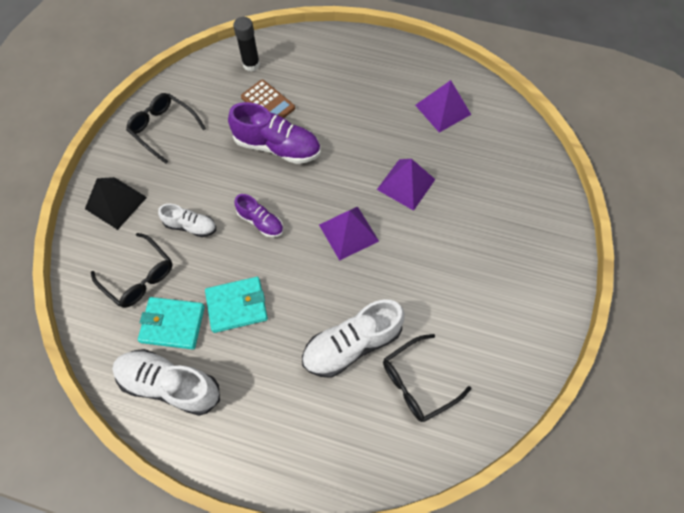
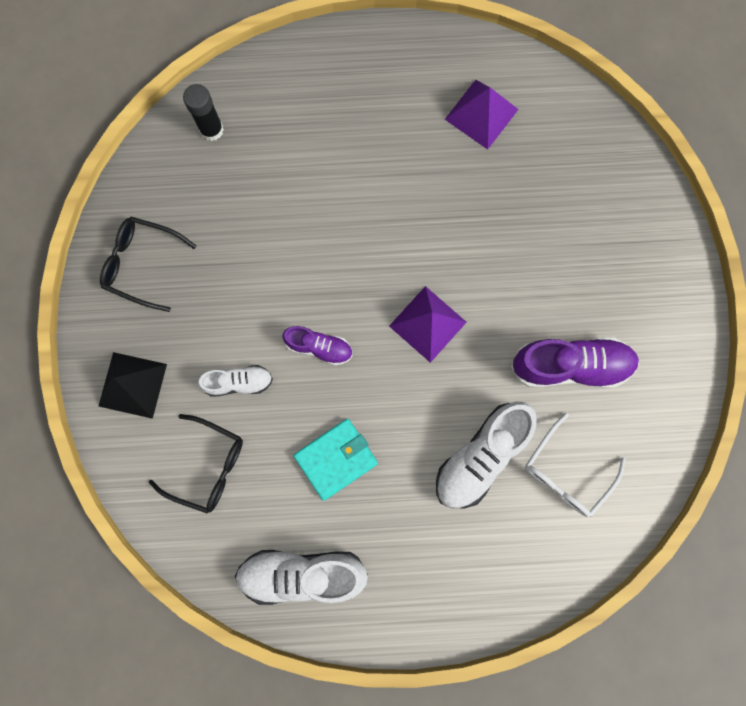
camera: 20 degrees left, 15 degrees up
turquoise wallet [138,297,205,350] -> none
purple shoe [228,102,320,164] -> purple shoe moved to [511,337,639,388]
brown calculator [241,80,295,118] -> none
purple pyramid [377,159,436,211] -> none
black glasses [383,334,471,422] -> white glasses [525,413,626,517]

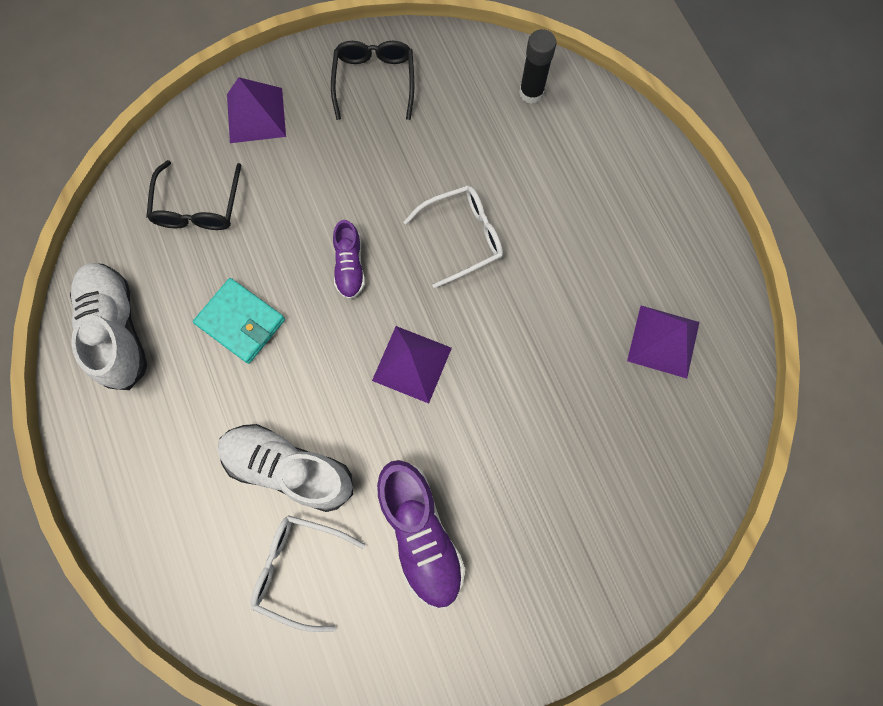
camera: 70 degrees right, 5 degrees down
black pyramid [99,352,167,419] -> purple pyramid [227,77,286,143]
white shoe [198,365,273,397] -> none
none -> white glasses [404,185,503,288]

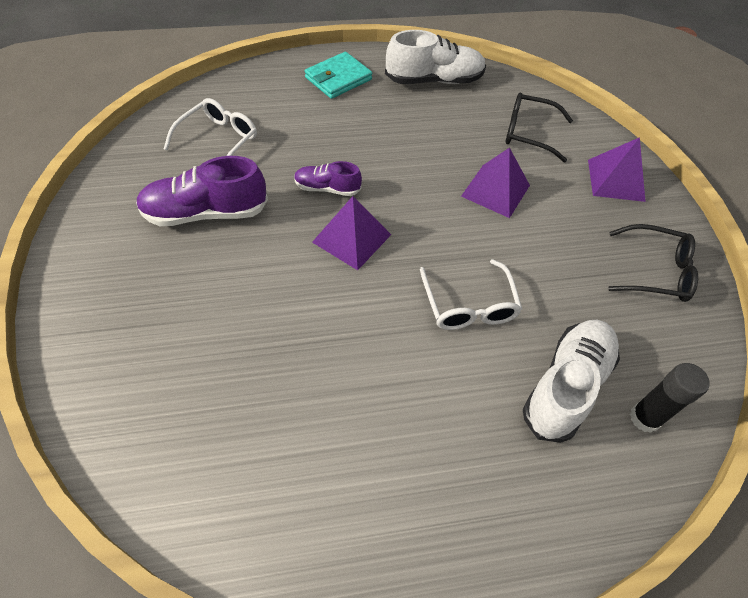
camera: 100 degrees right, 20 degrees down
turquoise wallet [193,278,285,364] -> turquoise wallet moved to [305,52,372,99]
white shoe [217,424,353,512] -> white shoe moved to [523,320,620,443]
purple shoe [333,220,365,300] -> purple shoe moved to [294,161,362,196]
purple pyramid [627,306,699,378] -> purple pyramid moved to [461,147,530,218]

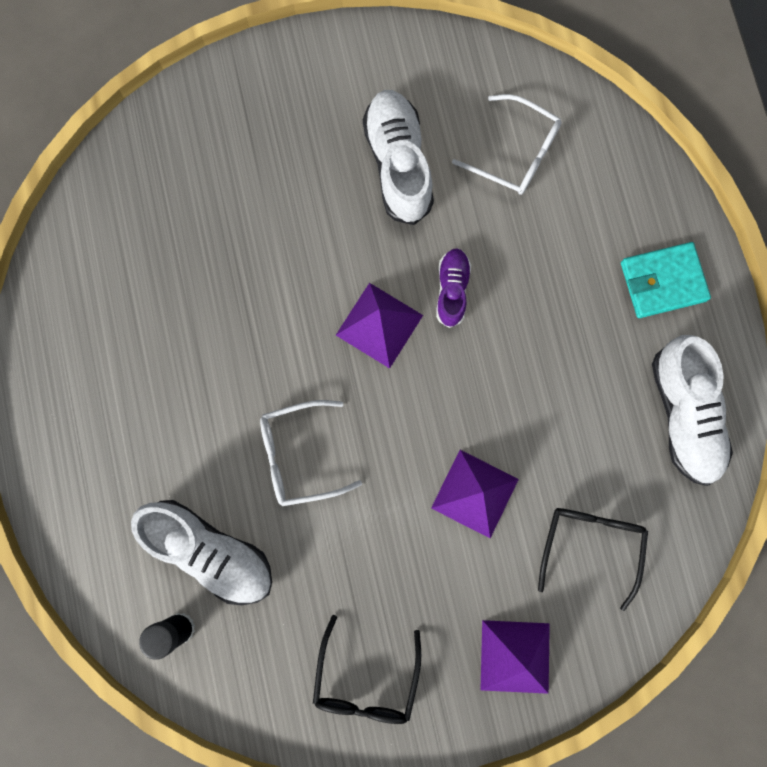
camera: 90 degrees right, 25 degrees up
purple shoe [136,156,268,226] -> white shoe [363,90,434,225]
turquoise wallet [305,52,372,99] -> turquoise wallet turned 60 degrees counterclockwise [621,242,711,318]

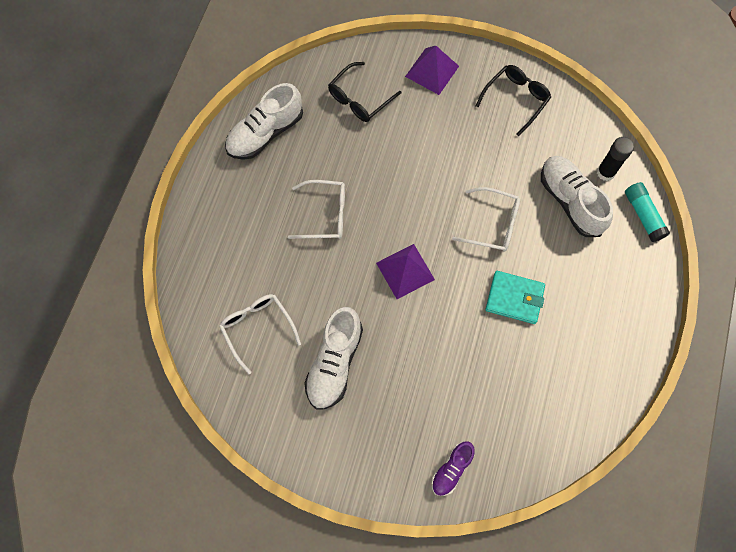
camera: 150 degrees left, 10 degrees down
purple pyramid [431,450,519,538] -> none
purple shoe [436,248,471,328] -> purple shoe moved to [431,441,475,496]
turquoise wallet [621,242,711,318] -> turquoise wallet moved to [486,271,545,324]
white shoe [652,335,733,486] -> white shoe turned 150 degrees counterclockwise [225,83,303,160]
none -> white glasses [288,180,345,239]
none -> turquoise glue stick [625,182,670,242]

